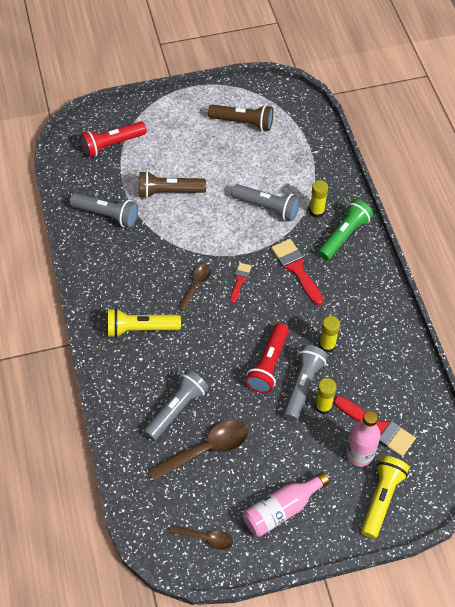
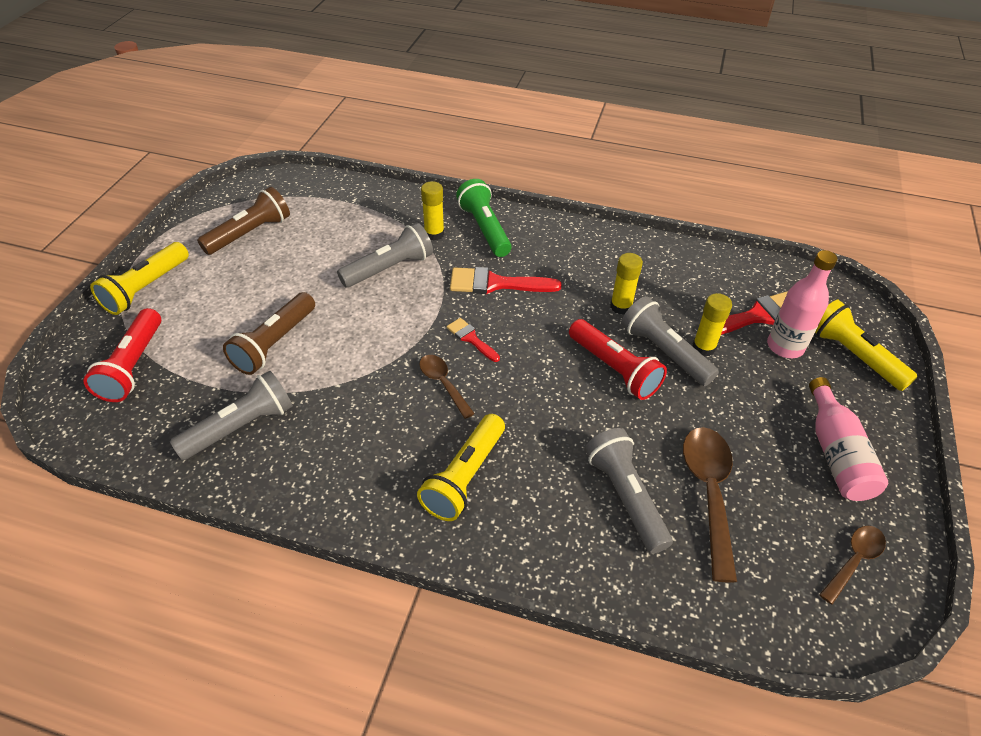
camera: 60 degrees left, 10 degrees down
none -> yellow flashlight [90,242,189,315]

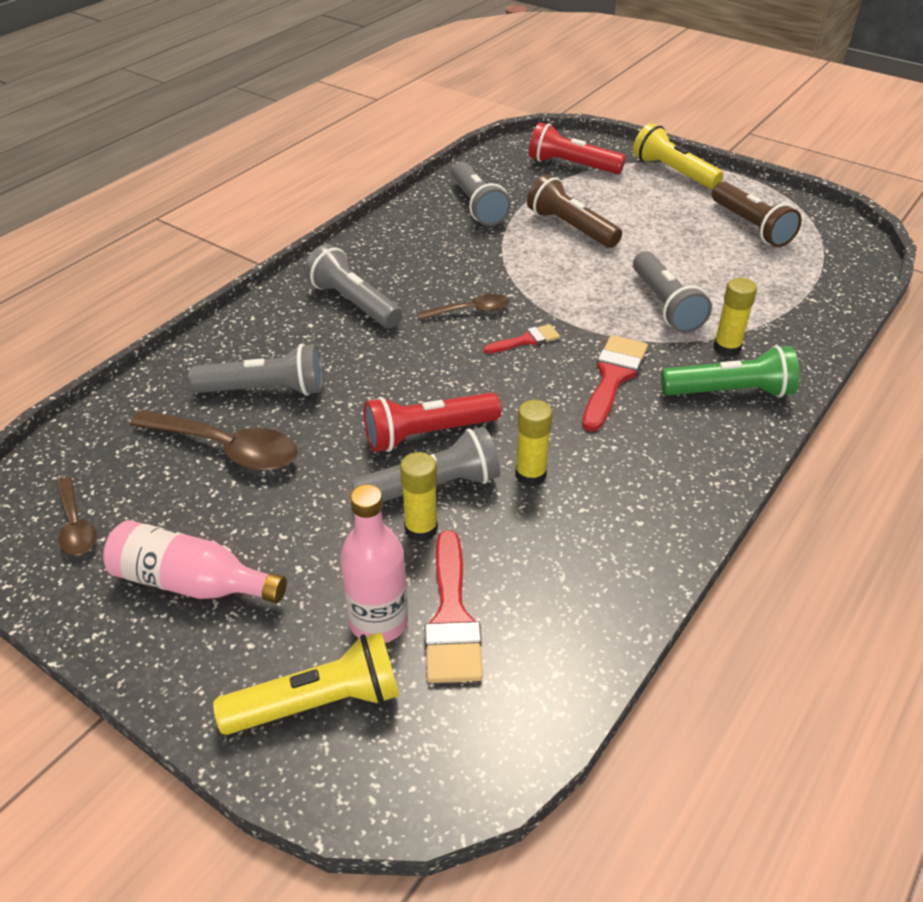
camera: 110 degrees right, 5 degrees down
yellow flashlight [417,414,505,521] -> grey flashlight [305,244,402,328]

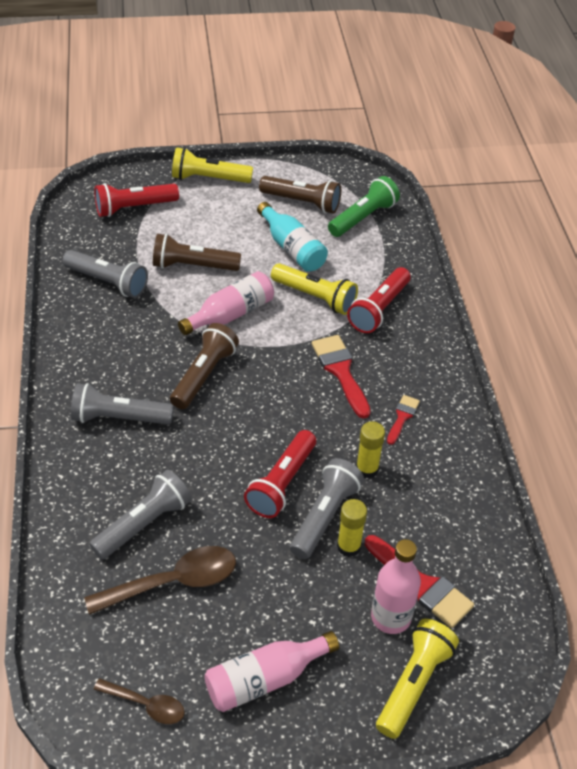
camera: 45 degrees left, 5 degrees up
brown spoon [418,294,509,320] -> brown flashlight [170,323,239,409]
red brush [483,324,560,354] -> red brush moved to [387,395,420,445]
grey flashlight [633,251,712,333] -> yellow flashlight [271,263,358,315]
green flashlight [661,345,799,398] -> green flashlight moved to [328,176,400,237]
yellow glue stick [713,278,757,357] -> red flashlight [347,267,411,333]
none -> pink bottle [178,271,274,335]
none -> turquoise bottle [257,202,328,272]

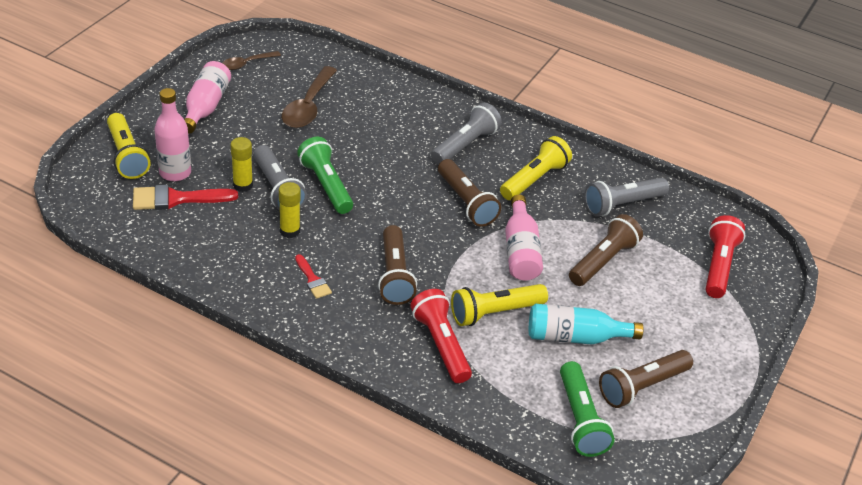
camera: 125 degrees right, 5 degrees down
grey flashlight [89,470,192,560] -> none
yellow flashlight [172,147,253,183] -> yellow flashlight moved to [500,136,572,200]
red flashlight [244,430,316,518] -> green flashlight [297,137,353,214]
red brush [312,335,371,419] -> brown flashlight [378,225,417,305]

